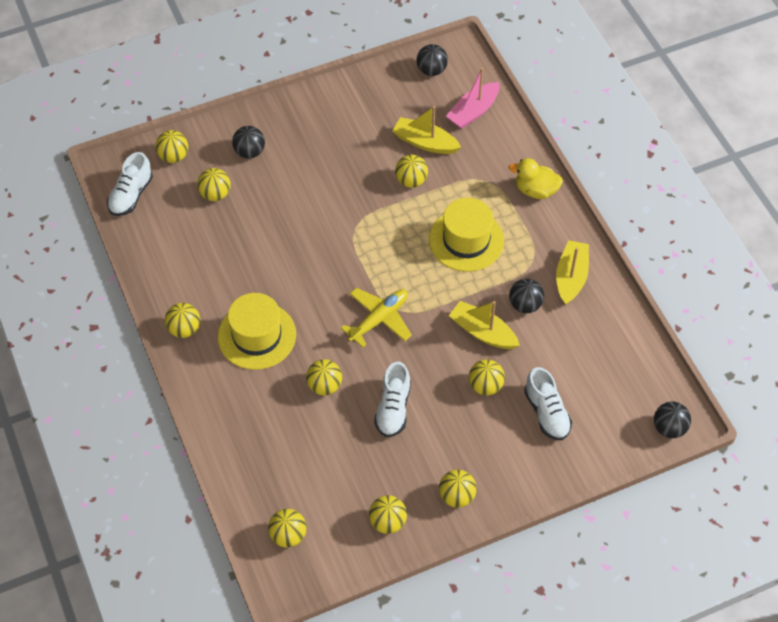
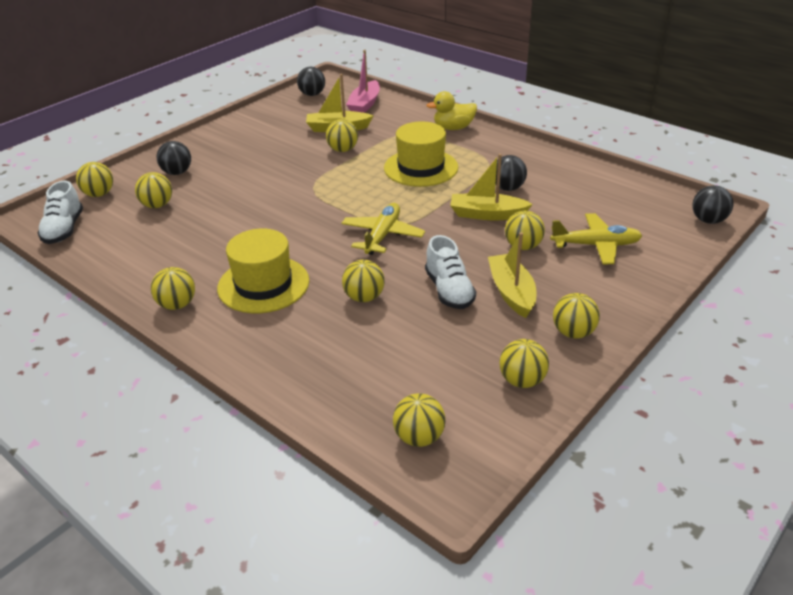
camera: 25 degrees left, 20 degrees down
white shoe [524,367,572,440] -> yellow plane [550,213,642,264]
yellow boat [556,240,589,305] -> yellow boat moved to [488,232,536,318]

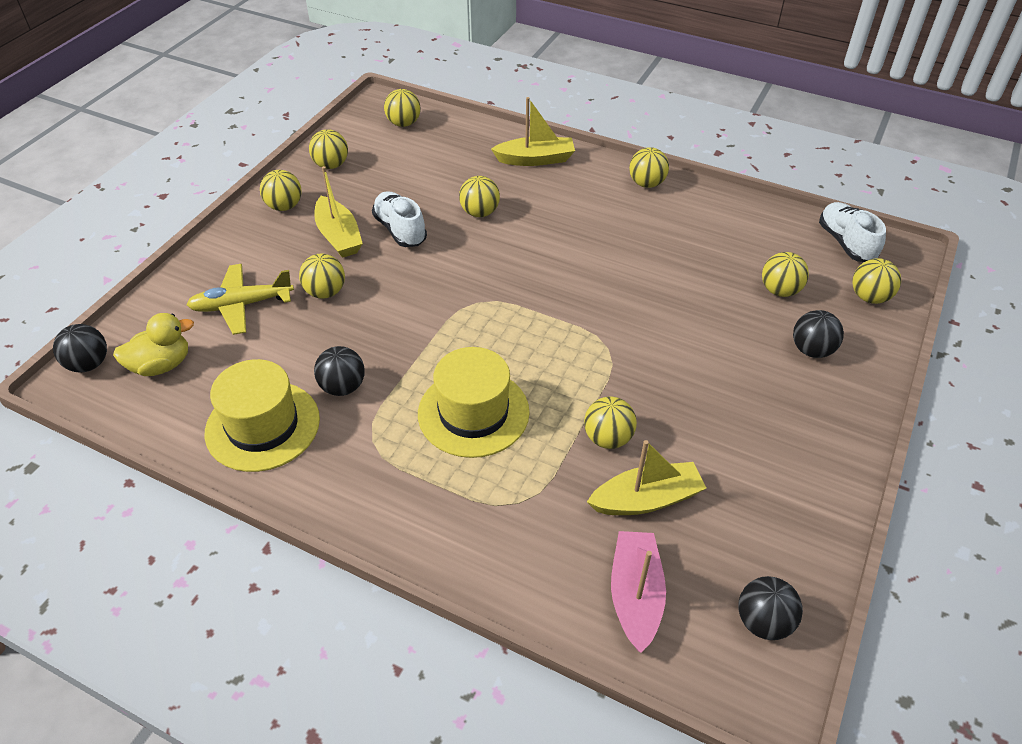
camera: 165 degrees right, 10 degrees up
yellow hat [217,229,309,313] -> yellow hat moved to [205,359,320,472]
yellow plane [342,203,425,255] -> none
yellow duck [426,91,477,130] -> yellow duck moved to [113,313,194,376]
yellow boat [450,154,533,220] -> yellow boat moved to [491,97,575,166]

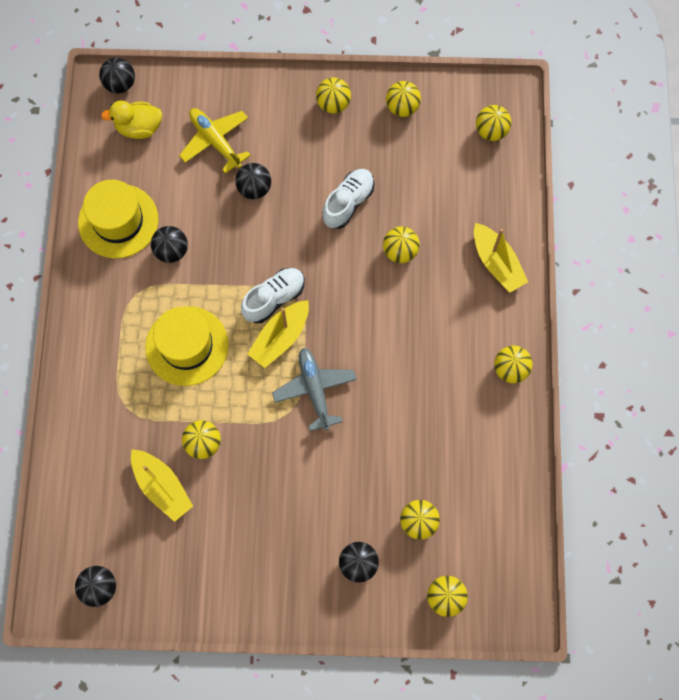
camera: 65 degrees right, 25 degrees up
yellow duck [113,313,194,376] -> yellow duck turned 135 degrees clockwise [101,101,162,139]
yellow ball [299,254,345,299] -> black ball [235,163,271,199]
yellow boat [314,166,363,258] -> yellow boat moved to [247,300,309,368]
pink boat [611,531,666,653] -> none
white shoe [819,202,886,262] -> white shoe moved to [241,268,305,324]
none -> grey plane [272,348,357,431]

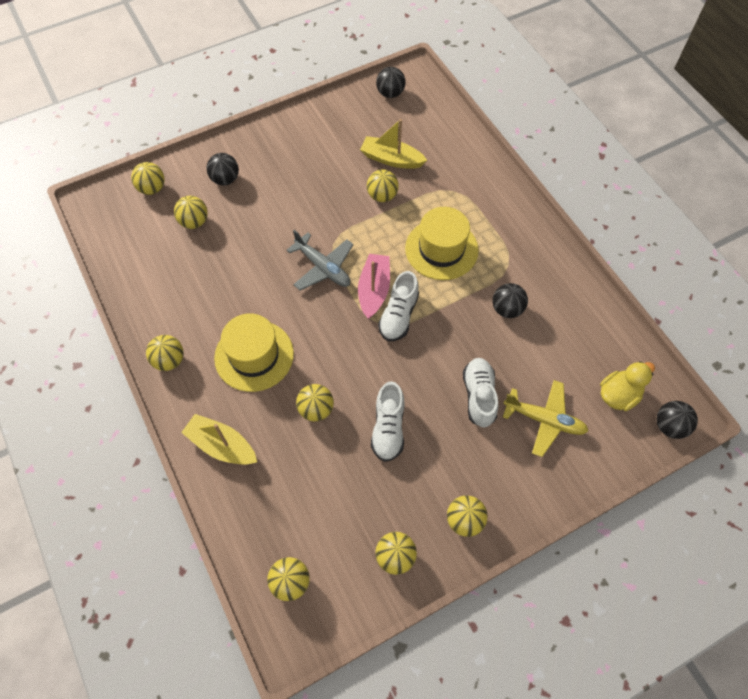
camera: 150 degrees right, 10 degrees down
yellow hat [78,179,158,258] -> yellow hat moved to [214,314,294,392]
black ball [235,163,271,199] -> white shoe [463,358,498,428]
yellow boat [247,300,309,368] -> pink boat [358,254,390,319]

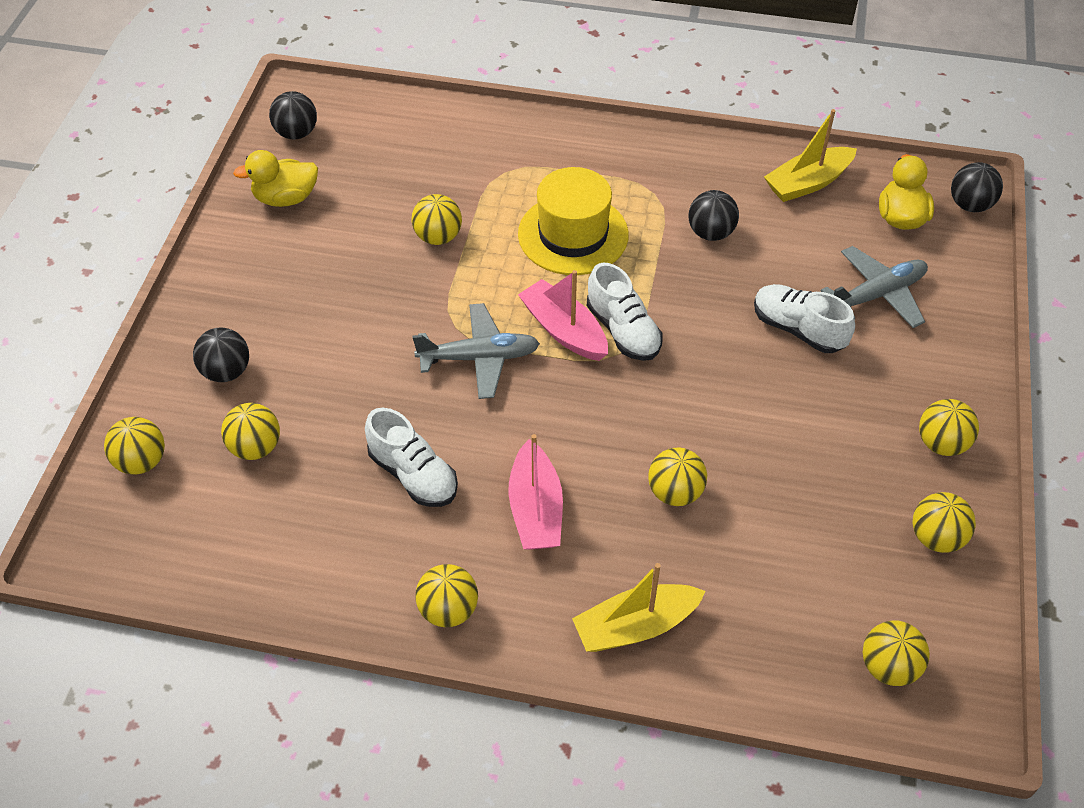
camera: 50 degrees left, 10 degrees down
yellow hat [214,314,294,392] -> pink boat [508,434,563,550]
yellow boat [360,119,427,169] -> yellow boat moved to [764,109,857,202]
white shoe [371,381,404,462] -> white shoe moved to [365,408,458,507]
yellow plane [503,380,588,457] -> grey plane [821,246,928,328]
none -> yellow duck [233,150,318,207]

